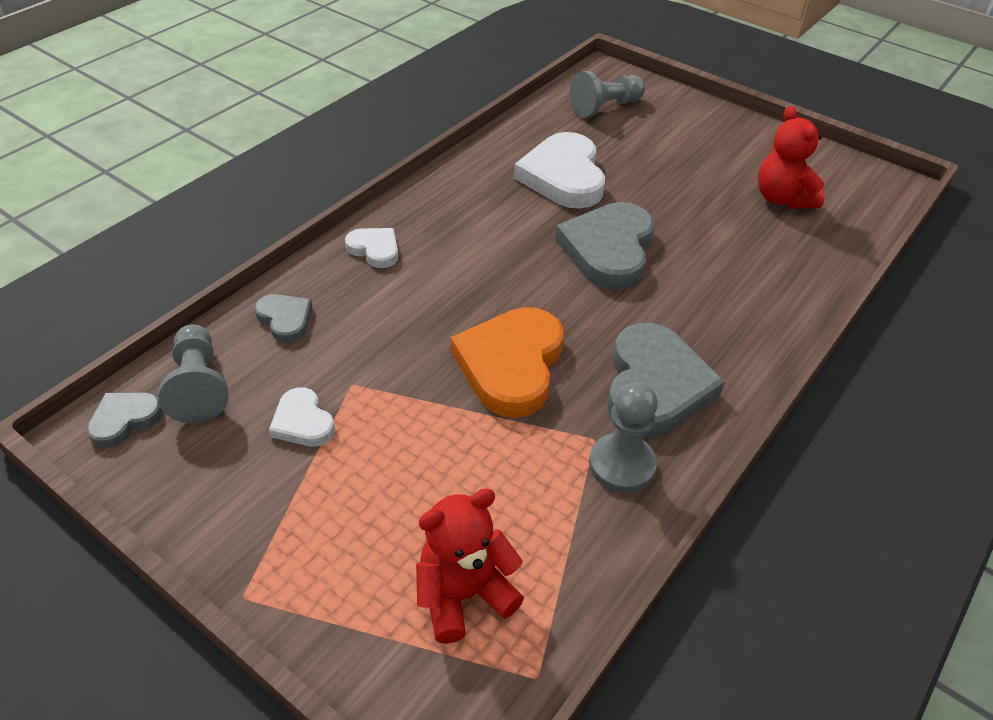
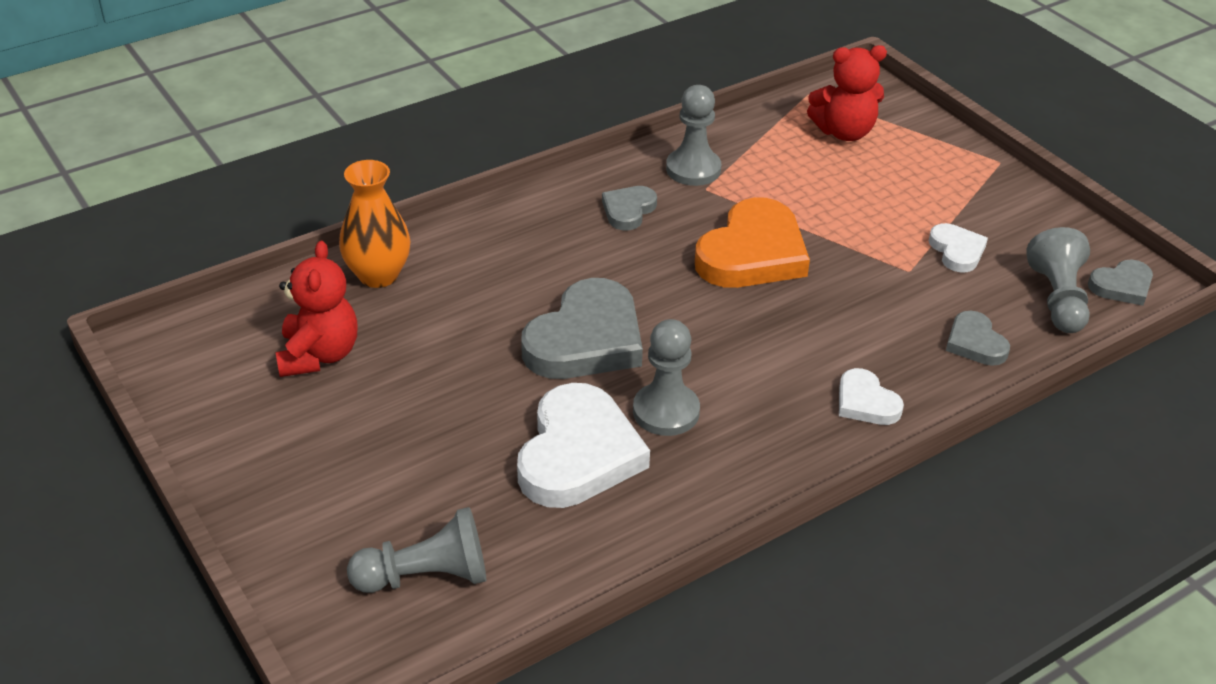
camera: 160 degrees left, 5 degrees down
grey heart [607,323,725,437] -> grey heart [602,186,657,230], size x0.51
none -> orange vase [339,160,410,288]
none -> grey pawn [633,319,700,436]

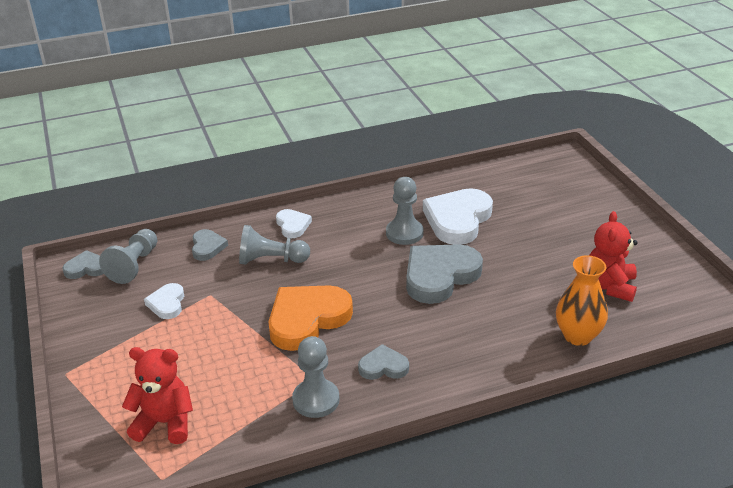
camera: 165 degrees left, 5 degrees down
grey pawn [347,507,486,593] -> grey pawn moved to [239,225,310,265]
grey heart [602,186,657,230] -> grey heart turned 135 degrees counterclockwise [358,344,409,380]

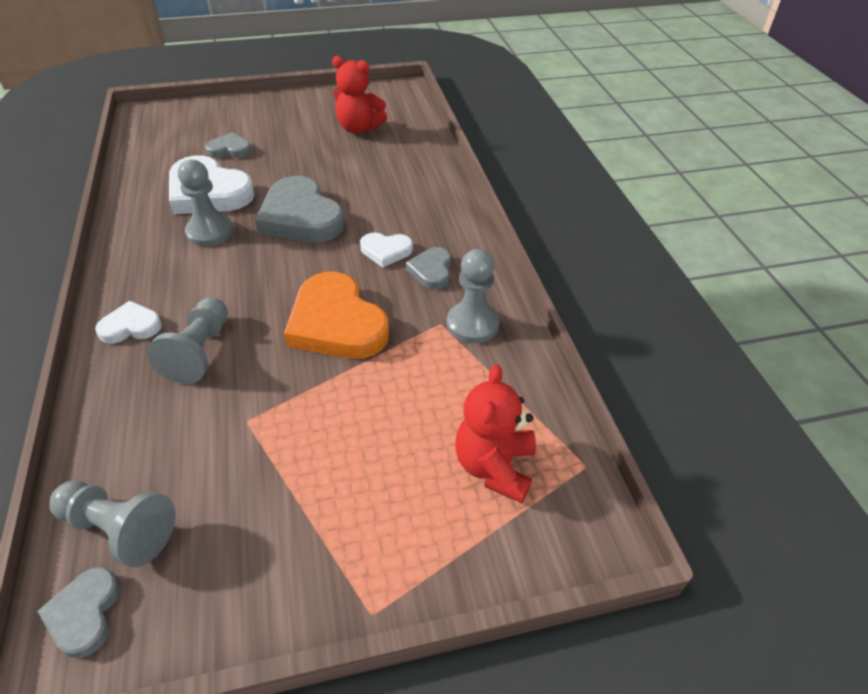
camera: 85 degrees left, 10 degrees up
white heart [144,283,184,319] -> white heart moved to [360,233,413,267]
grey heart [192,229,228,261] -> grey heart moved to [205,133,251,158]
orange vase [556,255,608,346] -> none

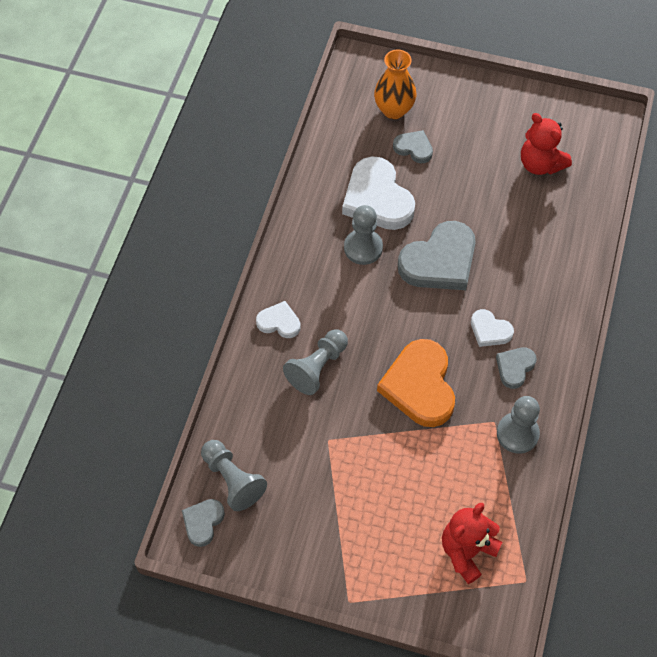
camera: 30 degrees right, 15 degrees up
grey heart [255,176,344,242] -> grey heart turned 120 degrees counterclockwise [398,221,476,290]
none -> orange vase [374,49,416,119]

